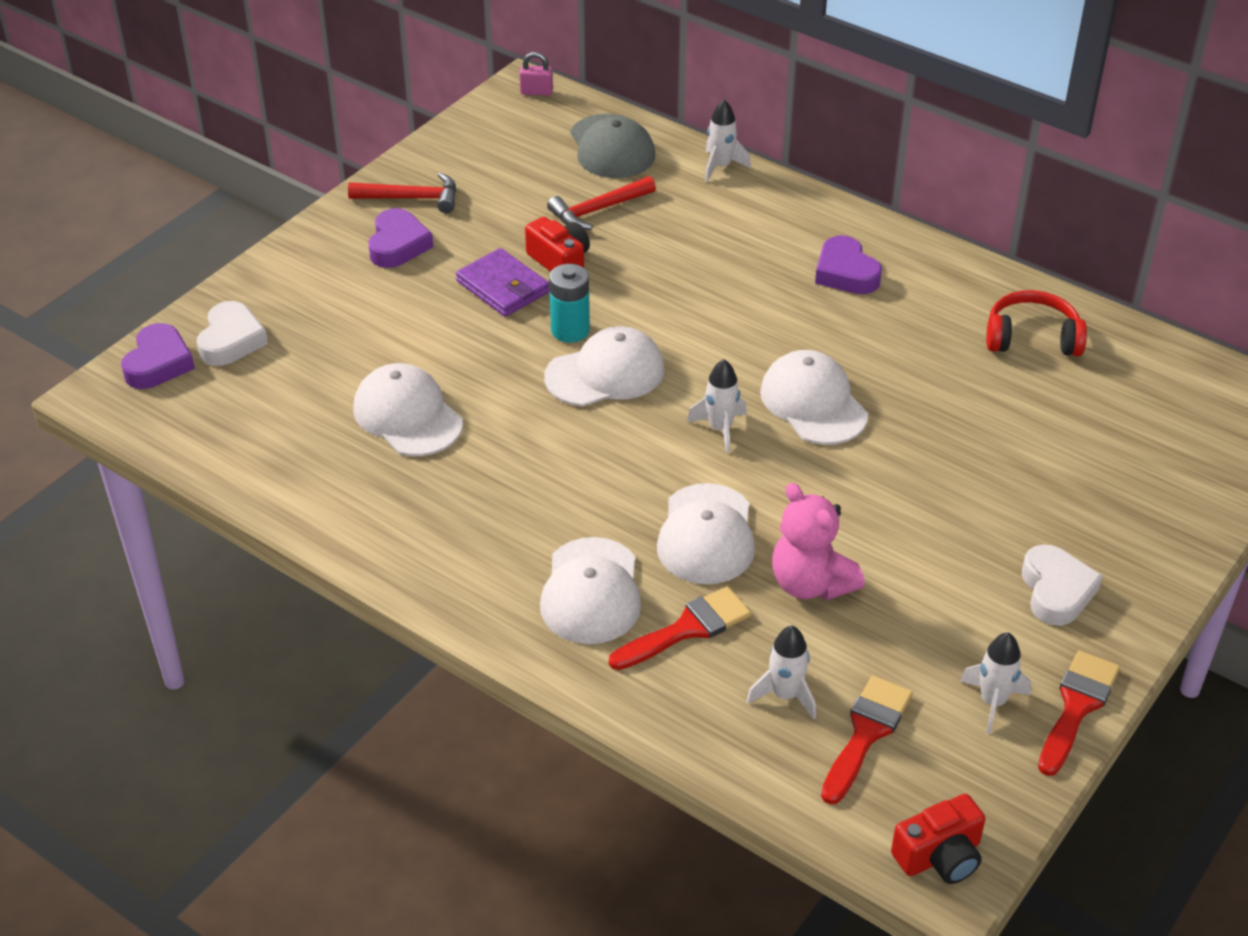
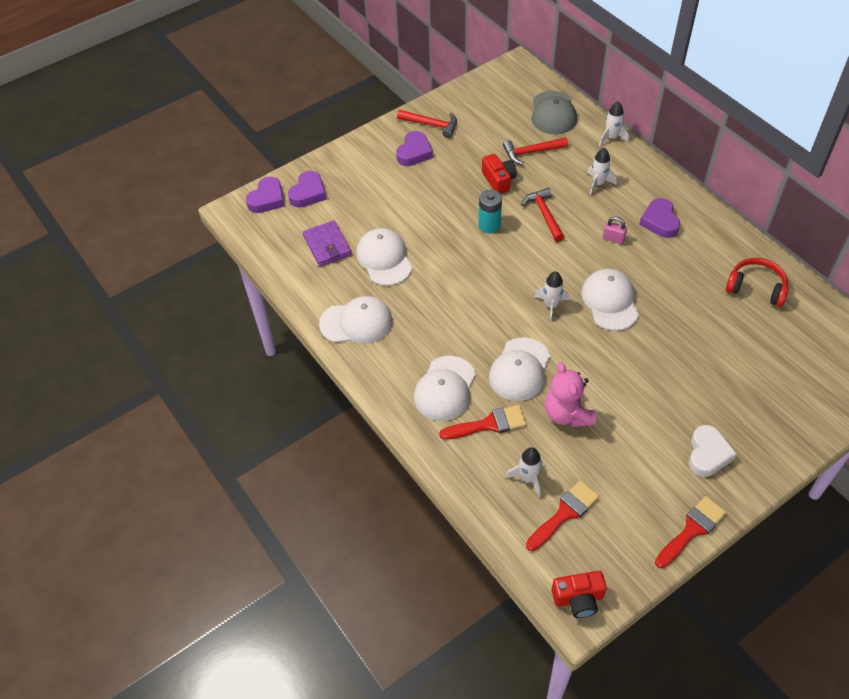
camera: 20 degrees right, 10 degrees up
white heart [197,301,268,366] -> purple heart [288,171,327,208]
purple wallet [456,248,550,317] -> purple wallet moved to [303,220,352,266]
pink padlock [519,52,553,96] -> pink padlock moved to [603,217,627,244]
white cap [544,326,664,407] -> white cap moved to [319,296,393,344]
white rocket [960,633,1031,734] -> white rocket moved to [588,148,617,196]
none -> red hammer [521,188,564,242]

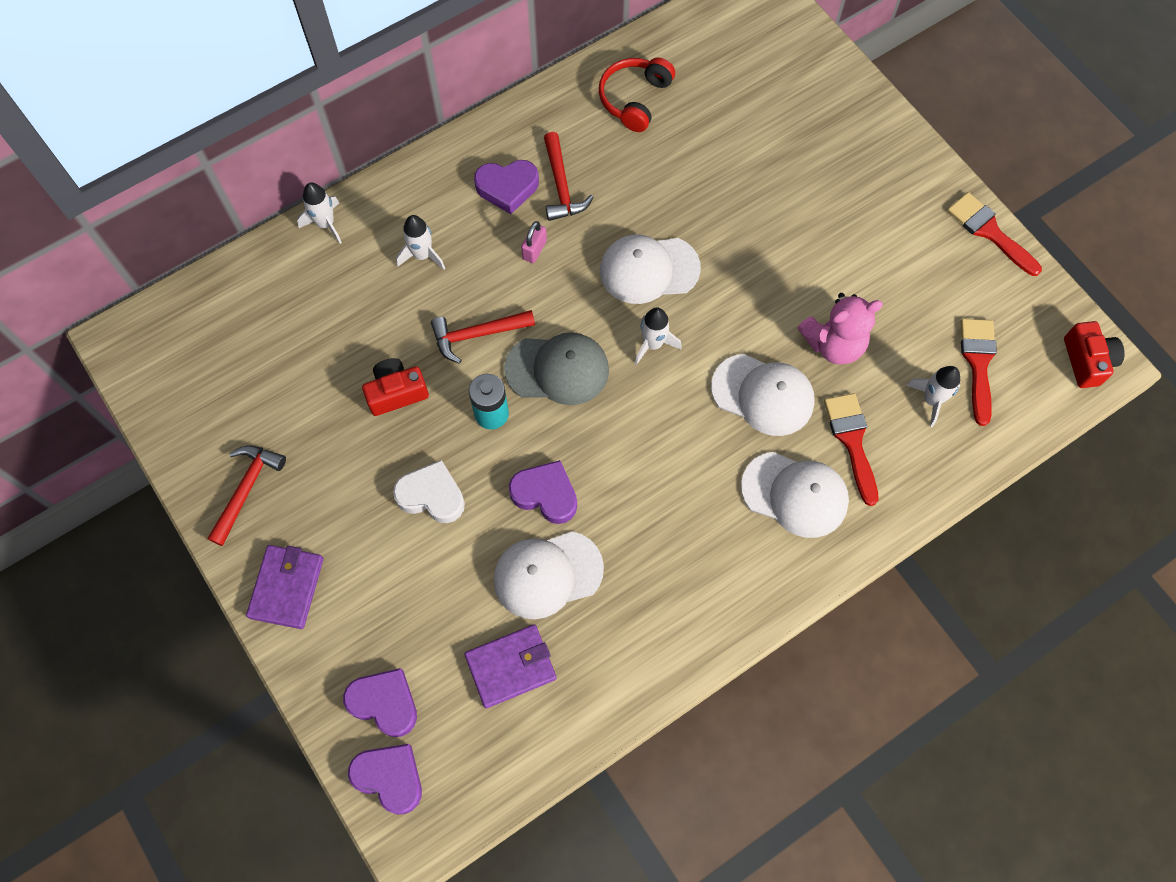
camera: 90 degrees left, 15 degrees up
white cap [319,296,393,344] -> none
purple heart [396,131,433,166] -> purple heart moved to [509,460,577,524]
red hammer [503,137,568,165] -> red hammer moved to [544,132,594,221]
red brush [526,480,599,551] -> red brush turned 45 degrees clockwise [961,318,997,426]
grey cap [531,91,577,134] -> grey cap moved to [504,332,609,405]
white heart [689,425,737,477] -> white heart moved to [393,460,465,523]
none -> purple wallet [246,545,324,629]

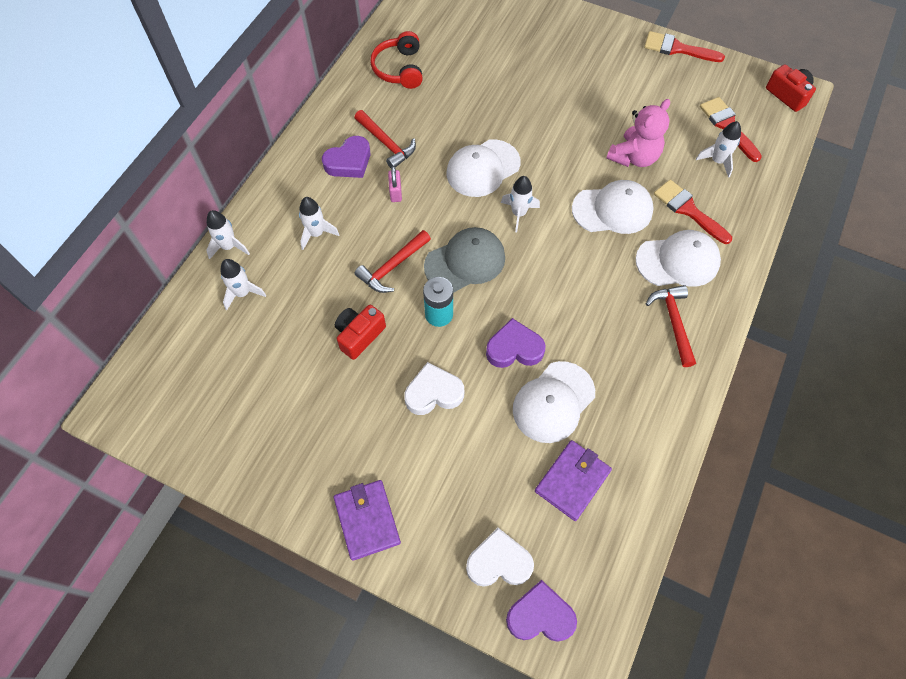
camera: 30 degrees left, 5 degrees down
red hammer [207,445,286,546] -> red hammer moved to [646,285,696,367]
purple heart [343,668,417,737] -> white heart [466,528,534,587]
none -> white rocket [220,259,266,310]

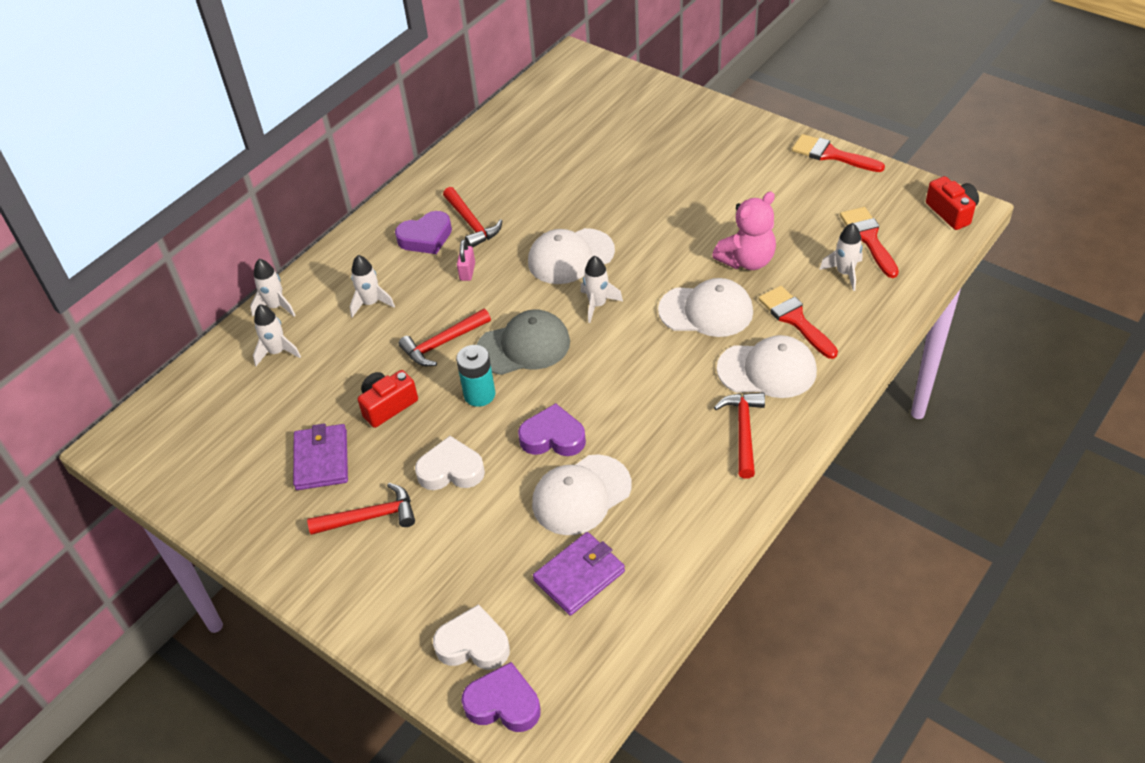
camera: 15 degrees right, 15 degrees down
purple wallet [334,480,401,561] -> purple wallet moved to [293,423,348,490]
red headphones [370,31,423,89] -> none
none -> red hammer [307,483,415,535]

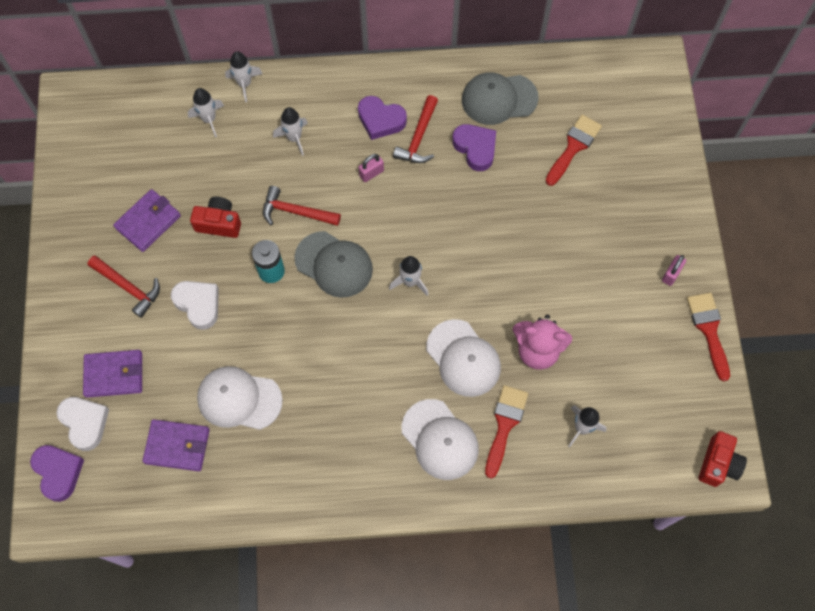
camera: 45 degrees right, 20 degrees up
purple heart [518,403,586,456] -> purple heart moved to [452,124,496,171]
white cap [528,228,615,284] -> none
red hammer [714,392,765,478] -> none
red brush [840,207,899,278] -> red brush moved to [546,115,602,186]
none -> purple wallet [83,350,142,398]
none -> grey cap [462,72,539,125]
none -> pink padlock [662,255,686,286]

